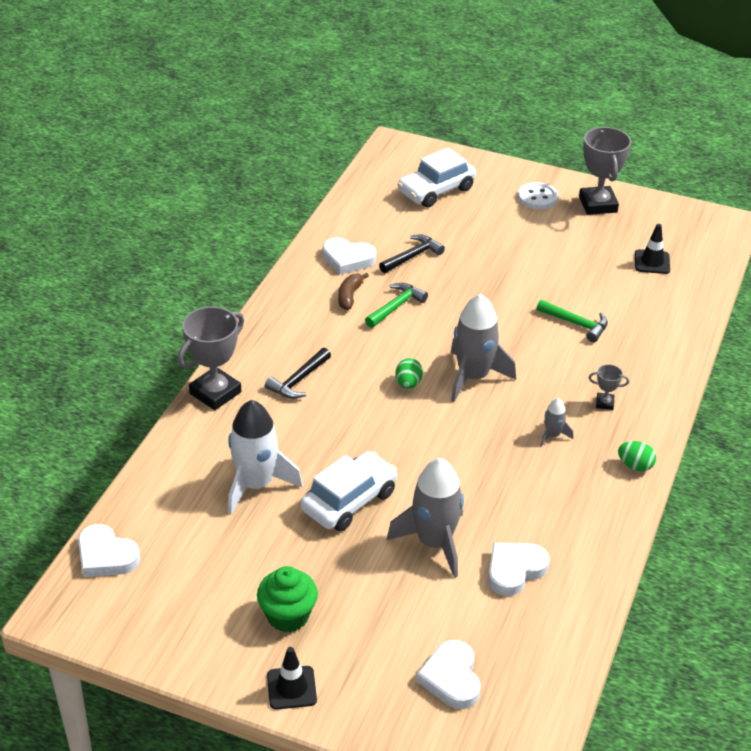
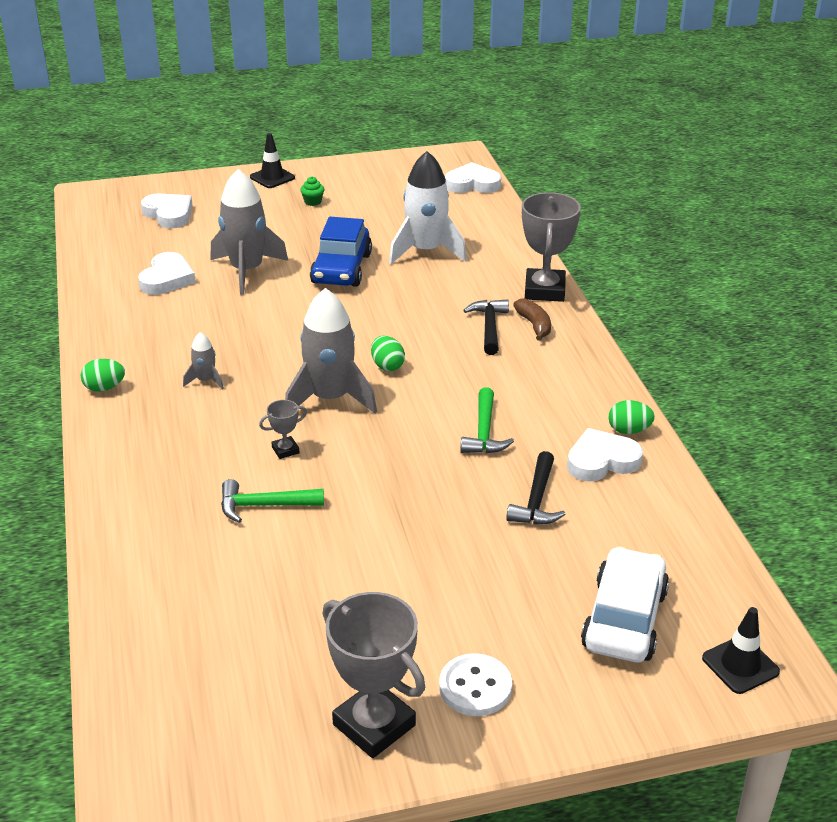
camera: 145 degrees right, 5 degrees down
green cupcake [257,566,318,632] -> green cupcake [300,176,324,206], size x0.50
white car [301,451,398,532] -> blue car [310,217,372,287]
brown banana [338,273,369,310] -> brown banana moved to [513,298,551,341]
grey trophy [589,364,629,410] -> grey trophy moved to [259,400,307,459]
black traffic cone [635,224,670,274] -> black traffic cone moved to [702,607,780,694]
none -> green egg [608,400,655,434]

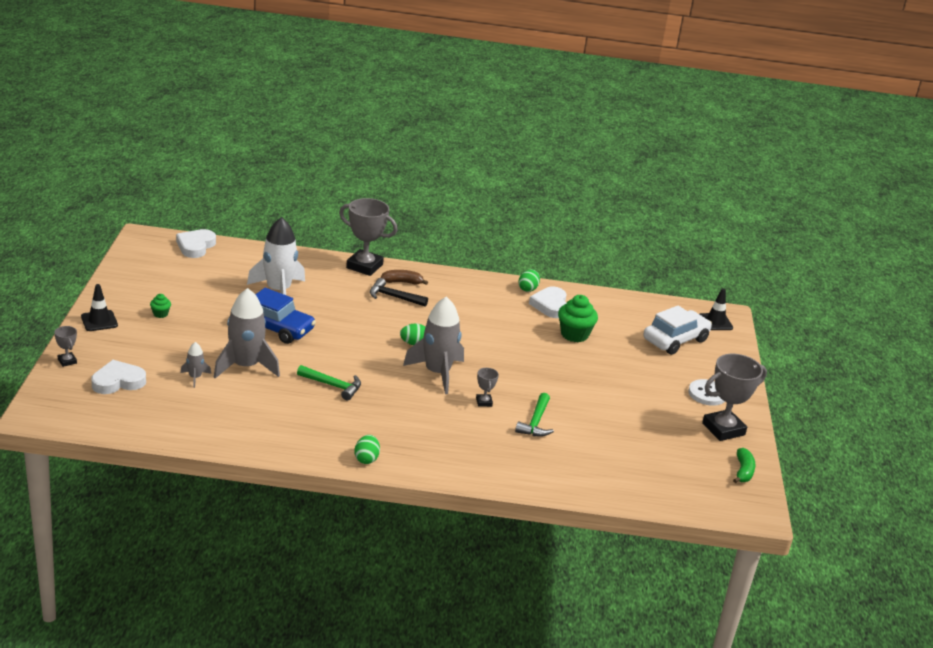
camera: 75 degrees left, 5 degrees down
white heart [138,252,196,295] -> none
grey rocket [183,332,224,389] -> grey rocket moved to [181,342,211,388]
green hammer [460,387,514,453] -> green hammer moved to [297,365,361,400]
black hammer [506,451,566,525] -> green cupcake [558,295,598,342]
white car [581,546,669,662] -> white car turned 105 degrees clockwise [643,306,712,355]
none -> grey trophy [54,326,77,367]
none -> green banana [733,448,756,483]

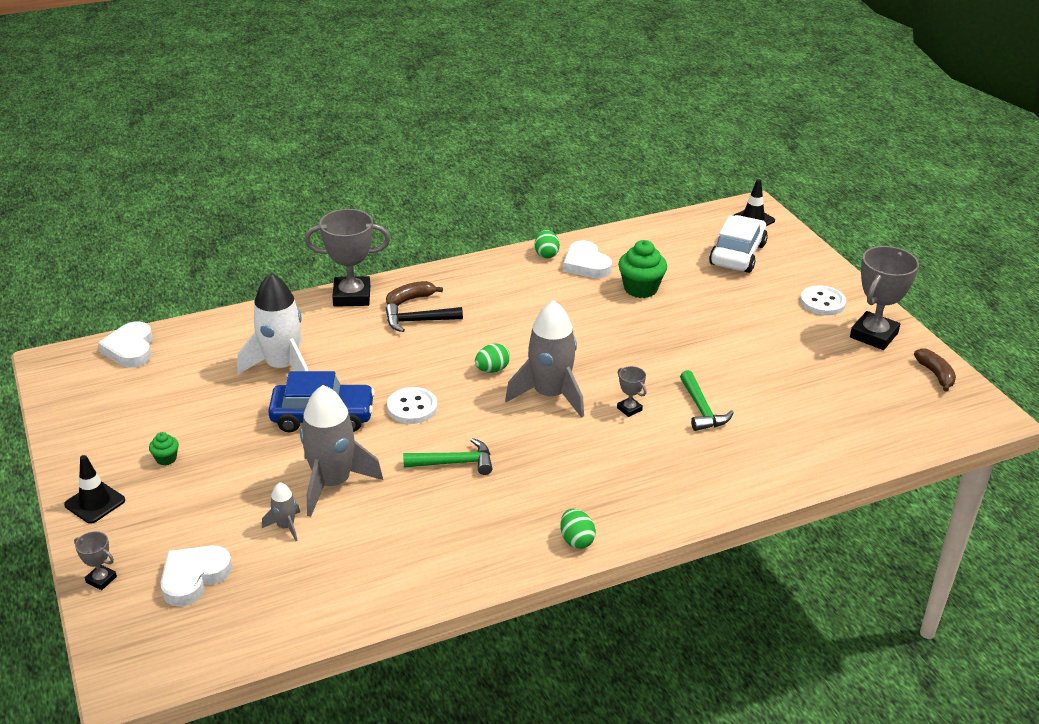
camera: 25 degrees left, 5 degrees up
green banana [733,448,756,483] -> brown banana [914,348,956,392]
none -> white button [387,387,437,424]

